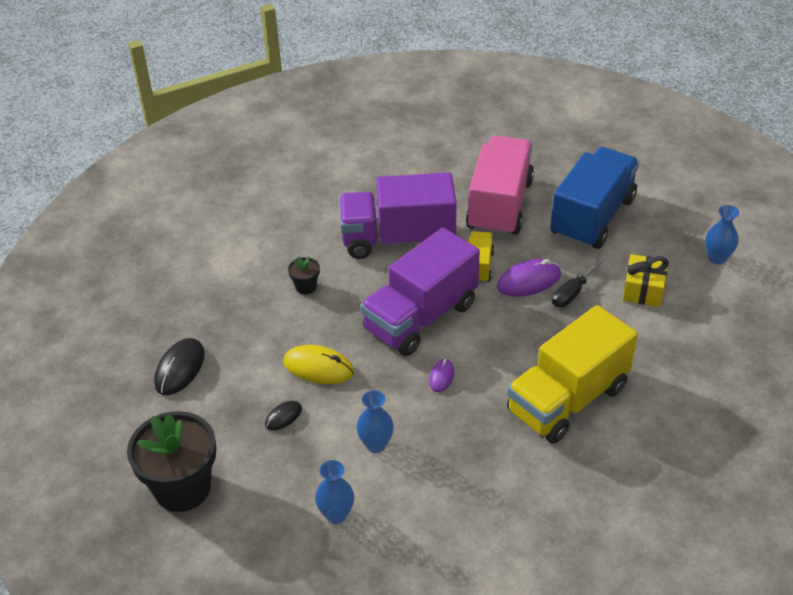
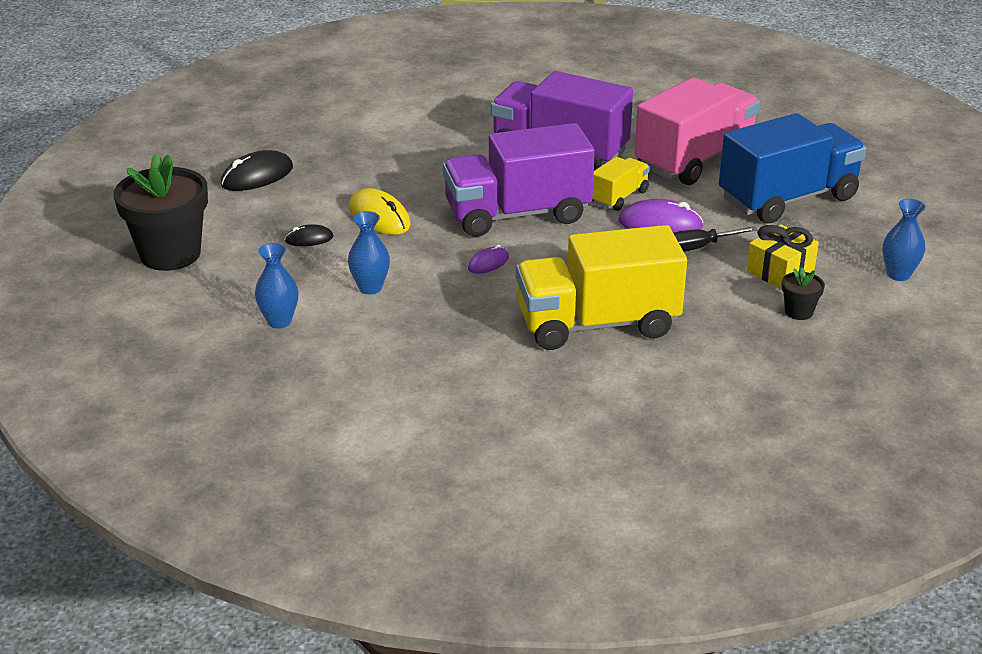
camera: 30 degrees right, 10 degrees down
black flower pot [288,256,320,294] -> black flower pot moved to [782,267,825,320]

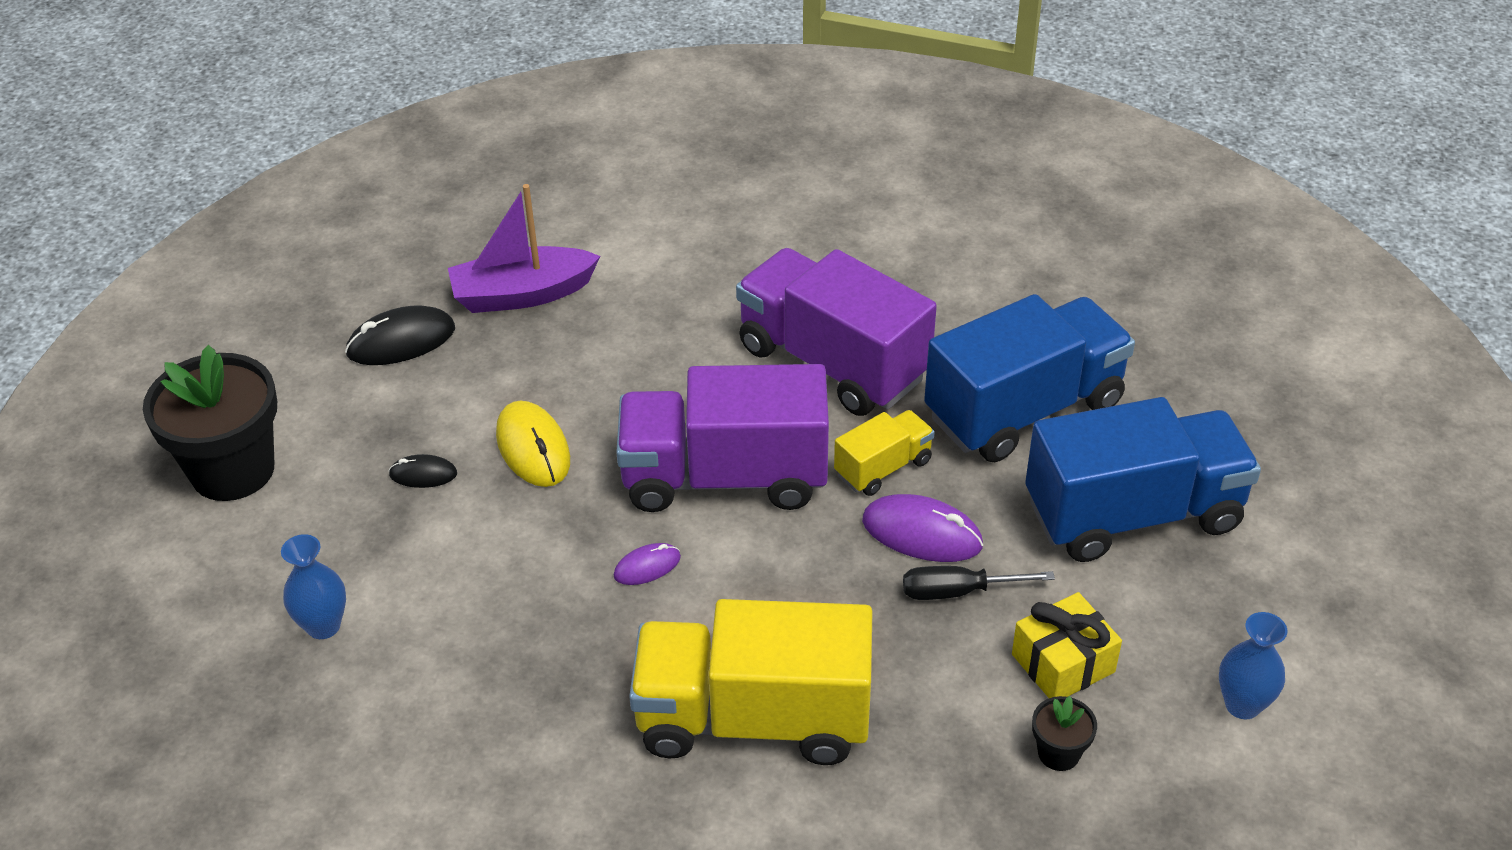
camera: 15 degrees right, 10 degrees up
blue vase [348,211,390,294] -> none
pink truck [634,77,760,185] -> blue truck [924,294,1135,462]
none -> purple boat [448,184,600,313]

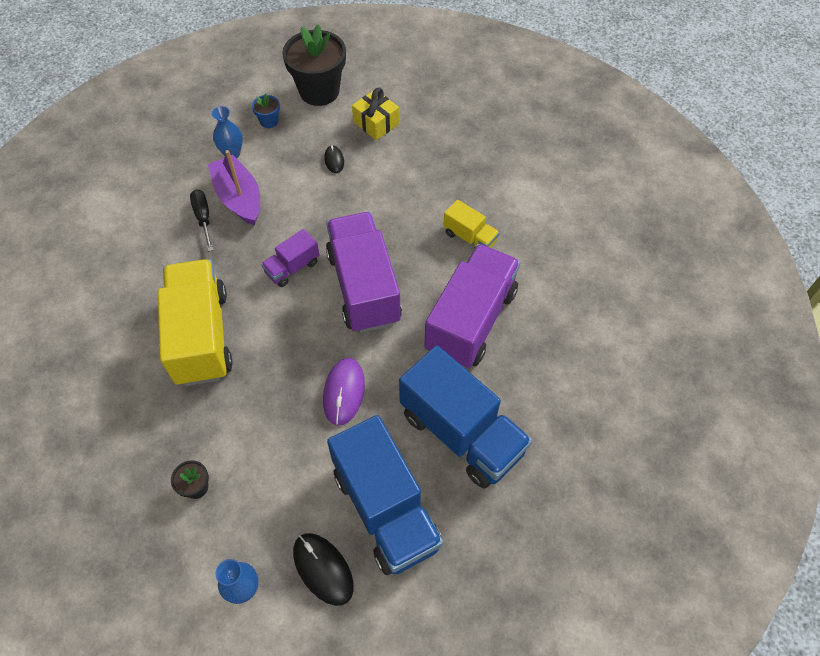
camera: 75 degrees right, 15 degrees up
black mouse [345,305,455,365] -> black mouse moved to [293,533,354,606]
purple boat [448,184,600,313] -> purple boat moved to [208,150,260,226]
yellow mouse [496,401,570,487] -> none
purple mouse [614,543,681,585] -> purple truck [261,229,320,287]
yellow truck [834,410,935,496] -> yellow truck moved to [443,200,500,249]
black screwdriver [903,566,1055,600] -> black screwdriver moved to [190,189,213,251]
yellow gift [1012,592,1122,698] -> yellow gift moved to [352,88,399,140]
none -> blue flower pot [252,94,280,128]

